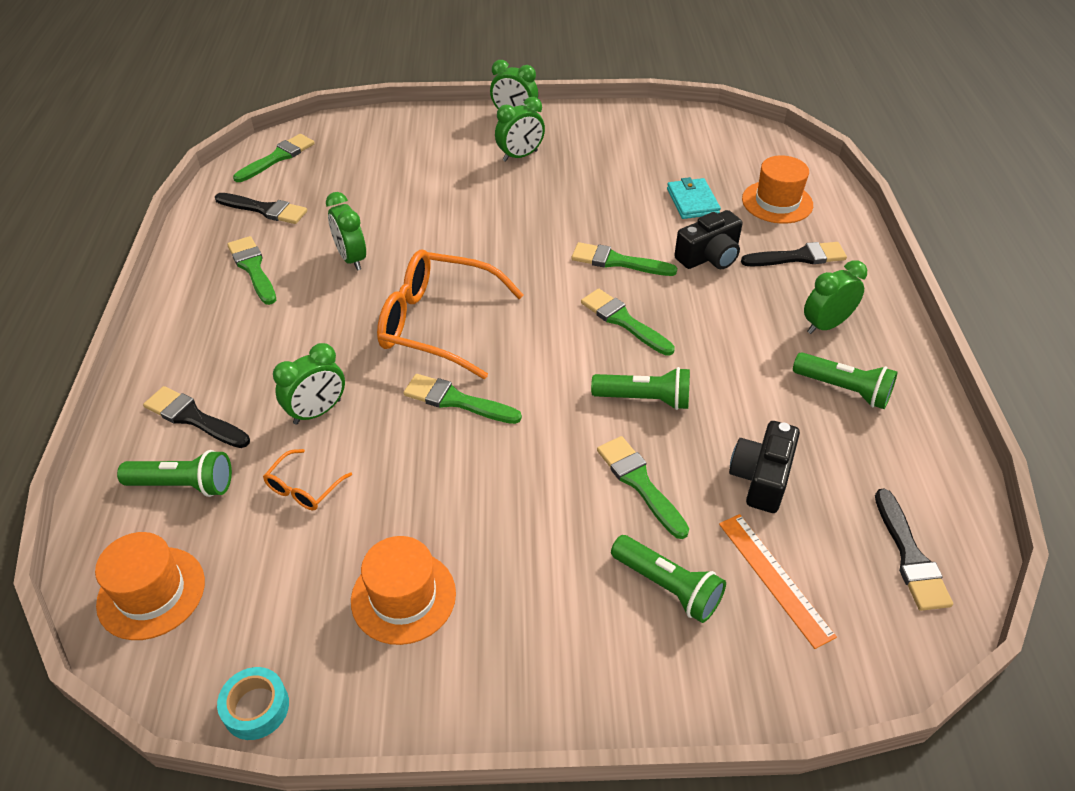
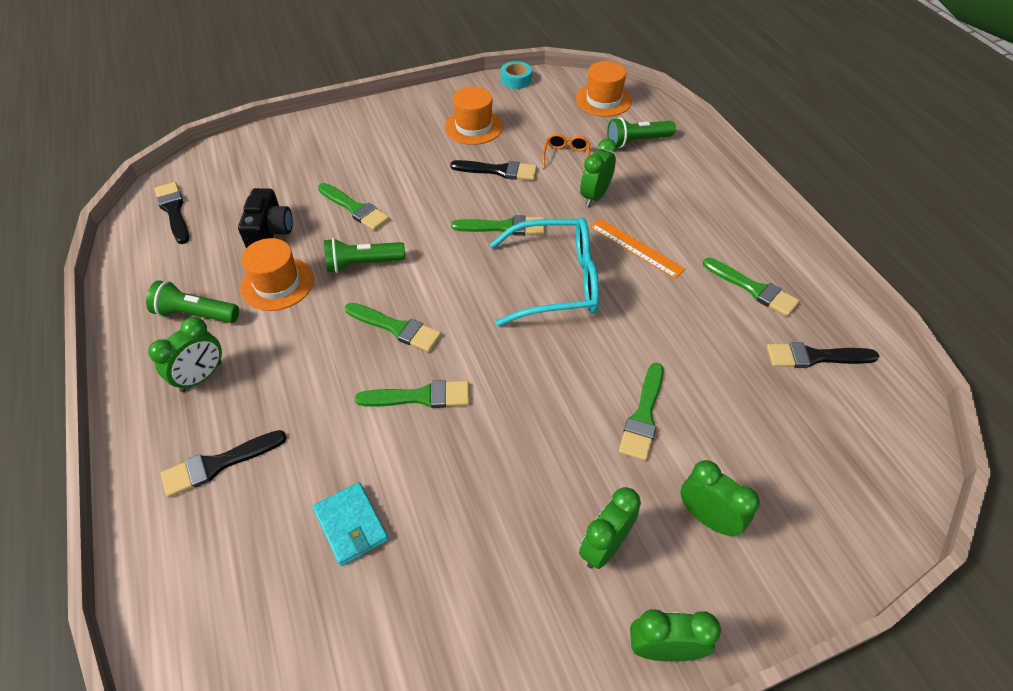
camera: 160 degrees right, 5 degrees up
black brush [143,386,250,448] -> black brush moved to [450,160,537,181]
green brush [233,134,315,182] -> green brush moved to [619,363,664,461]
green clock [326,192,366,271] -> green clock moved to [680,460,760,536]
orange glasses [377,249,524,379] -> turquoise glasses [490,218,599,326]
green flashlight [611,535,726,623] -> none
black camera [674,210,743,269] -> none
orange ruler [719,514,837,649] -> orange ruler moved to [590,218,685,279]
orange hat [742,155,813,224] -> orange hat moved to [240,238,314,311]

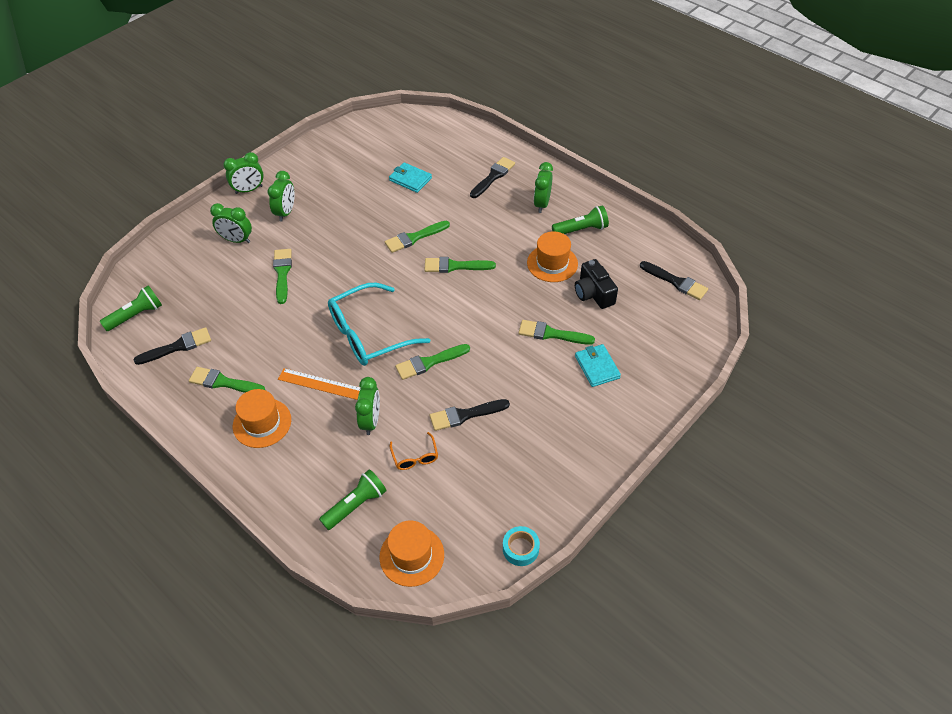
camera: 155 degrees right, 0 degrees up
green flashlight [324,238,405,273] -> green flashlight moved to [100,285,162,331]
orange hat [445,87,503,145] -> orange hat moved to [233,389,291,448]
none -> turquoise wallet [575,344,621,387]

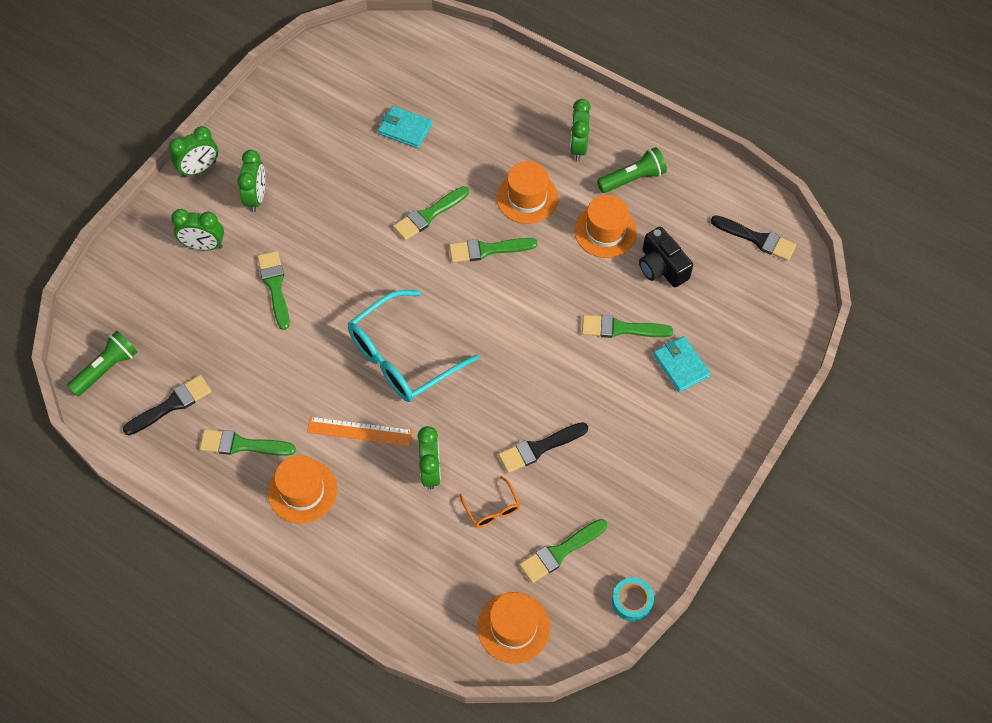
camera: 10 degrees left, 10 degrees up
green flashlight [319,470,387,530] -> none
green brush [395,344,470,380] -> green brush moved to [519,519,607,583]
black brush [470,157,515,198] -> none
none -> orange hat [496,161,558,224]

